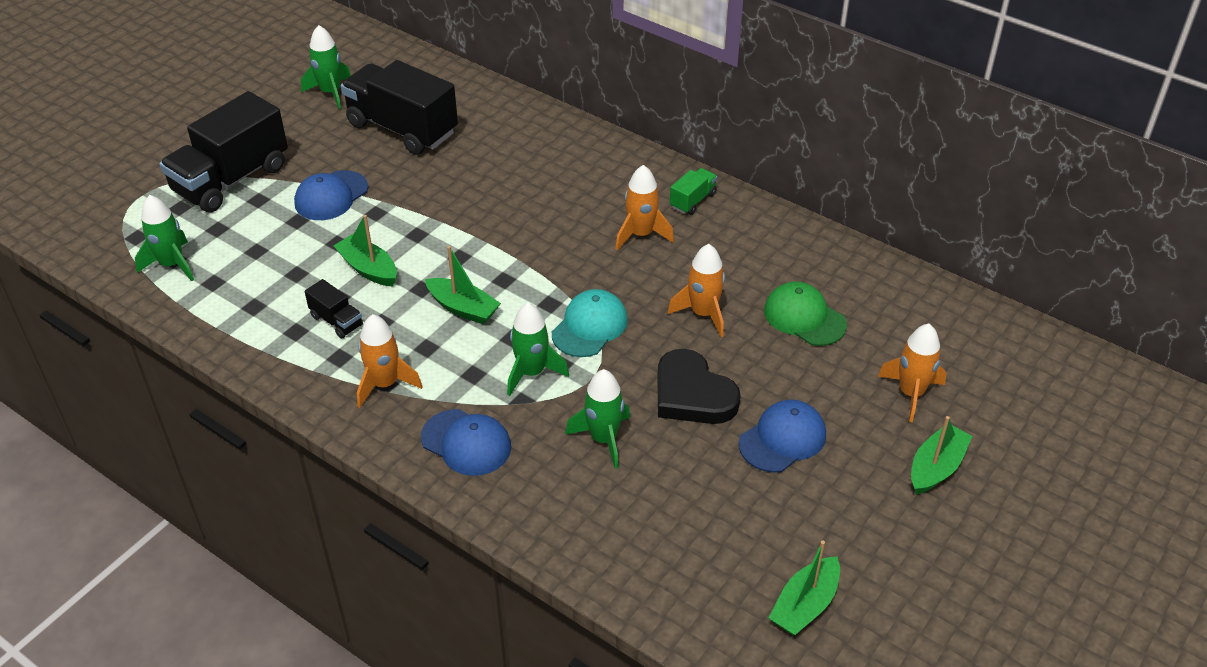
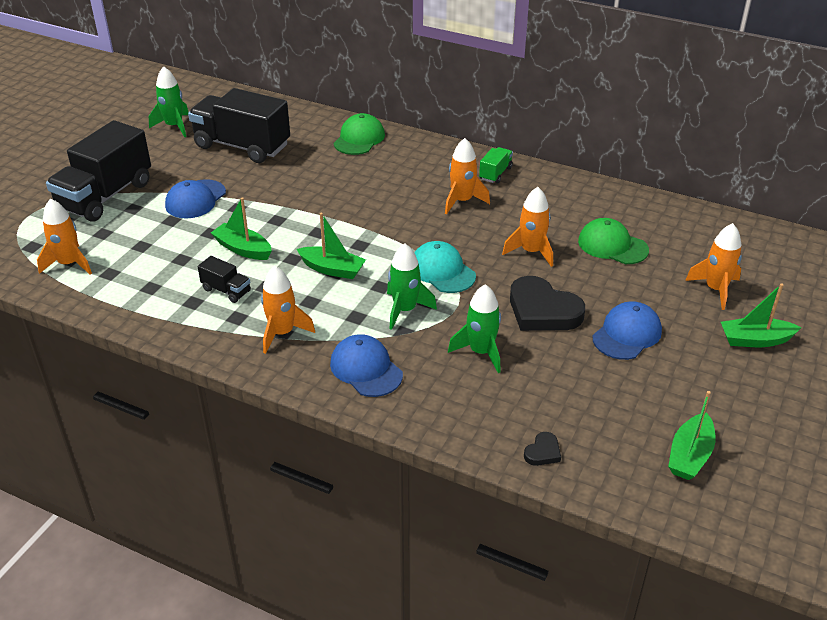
camera: 10 degrees left, 5 degrees down
green rocket [135,195,194,281] -> orange rocket [37,198,92,275]
blue cap [421,409,511,476] -> blue cap turned 150 degrees counterclockwise [330,334,403,397]
turquoise cap [552,289,628,357] -> turquoise cap turned 60 degrees counterclockwise [414,241,476,293]
green boat [911,416,972,495] -> green boat turned 120 degrees counterclockwise [721,283,802,347]
none -> green cap [333,113,385,155]
none -> black heart [524,432,561,466]

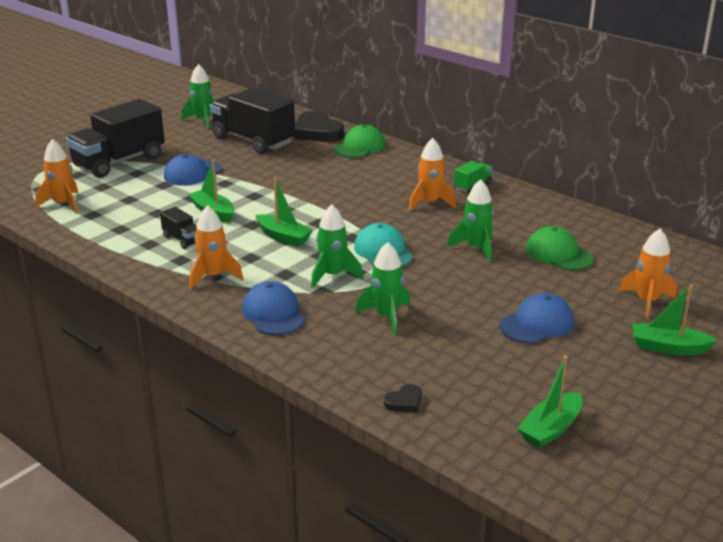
camera: 15 degrees right, 10 degrees down
orange rocket [502,187,553,267] -> green rocket [447,179,494,262]
black heart [510,276,585,331] -> black heart moved to [293,111,344,142]

